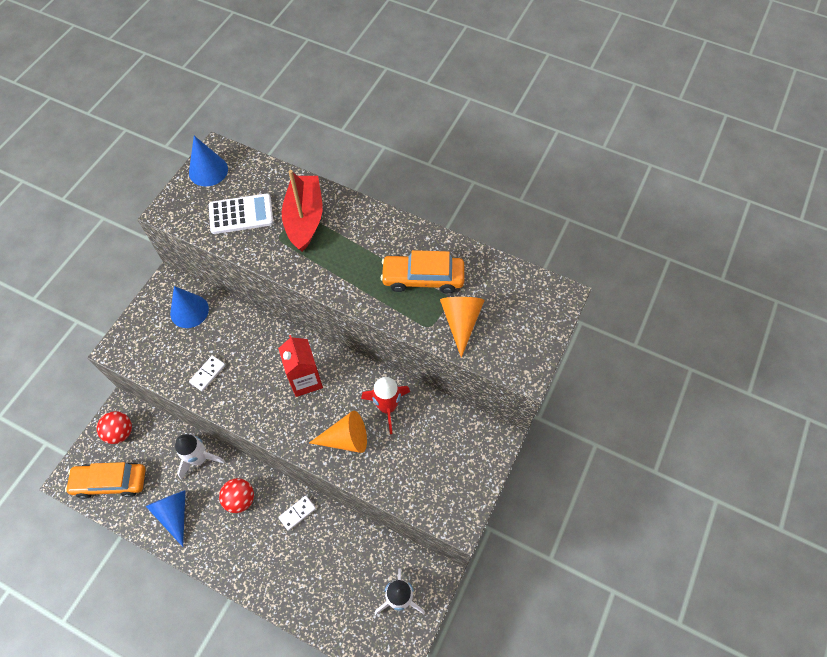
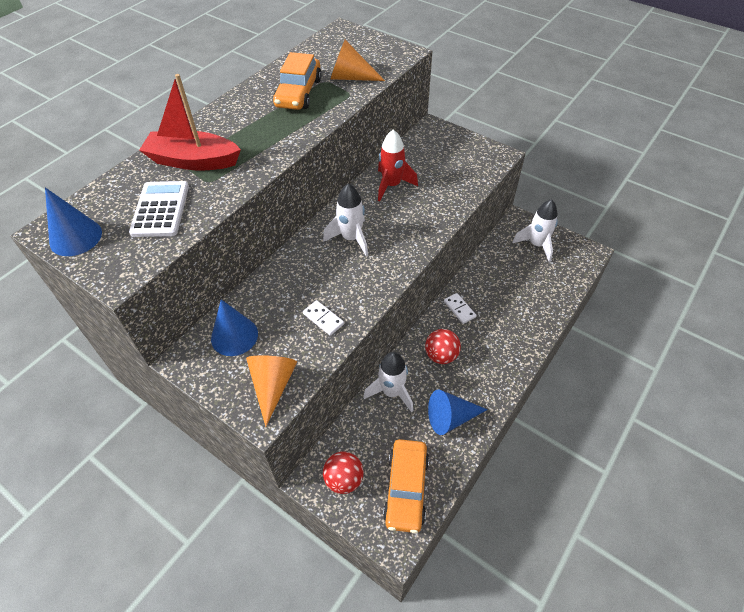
camera: 80 degrees left, 10 degrees down
red carton [278,335,323,397] -> white rocket [323,184,368,257]
orange cone [309,411,367,453] -> orange cone moved to [246,355,297,427]

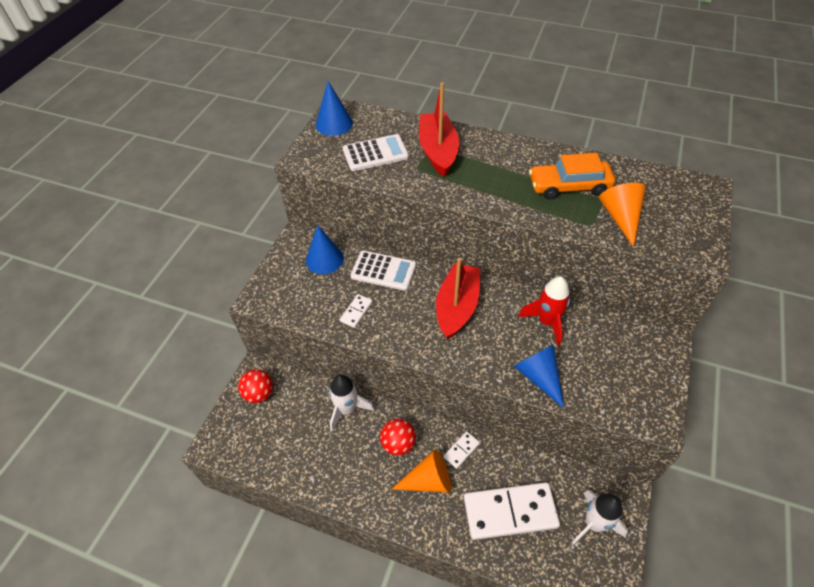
camera: 75 degrees right, 0 degrees up
orange cone [246,355,297,427] -> orange cone moved to [392,449,451,492]
white rocket [323,184,368,257] -> red boat [436,258,480,339]
orange car [383,439,429,533] -> none
blue cone [428,389,488,435] -> blue cone moved to [514,344,564,408]
none -> white calculator [350,251,416,291]
none -> white domino [464,482,560,540]

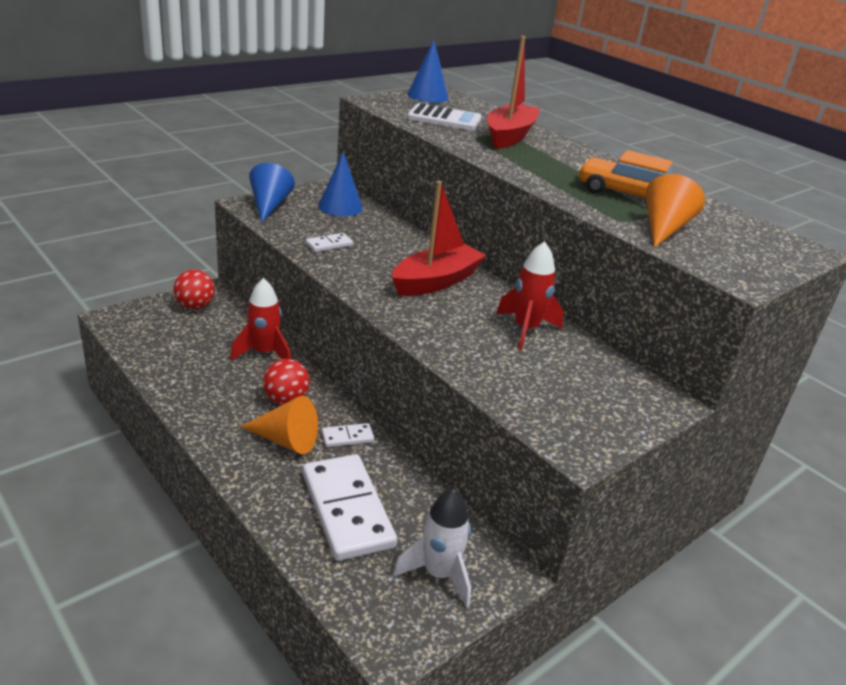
camera: 25 degrees right, 20 degrees down
white rocket [329,374,374,432] -> red rocket [230,278,291,361]
white calculator [350,251,416,291] -> none
white domino [464,482,560,540] -> white domino turned 45 degrees clockwise [303,454,397,561]
blue cone [514,344,564,408] -> blue cone moved to [249,163,295,222]

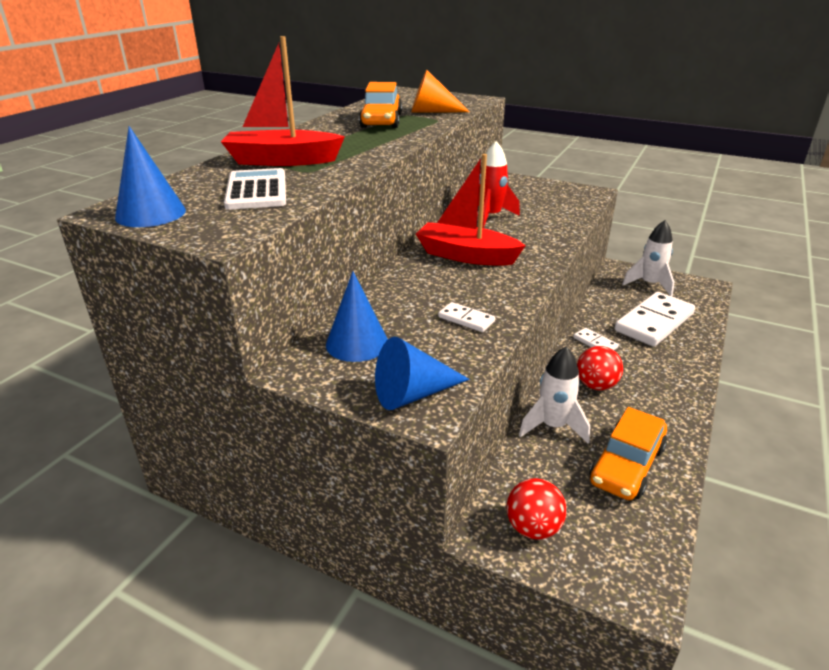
camera: 110 degrees left, 0 degrees up
red rocket [230,278,291,361] -> white rocket [519,346,590,444]
orange cone [240,396,318,454] -> none
none -> orange car [589,407,667,500]

